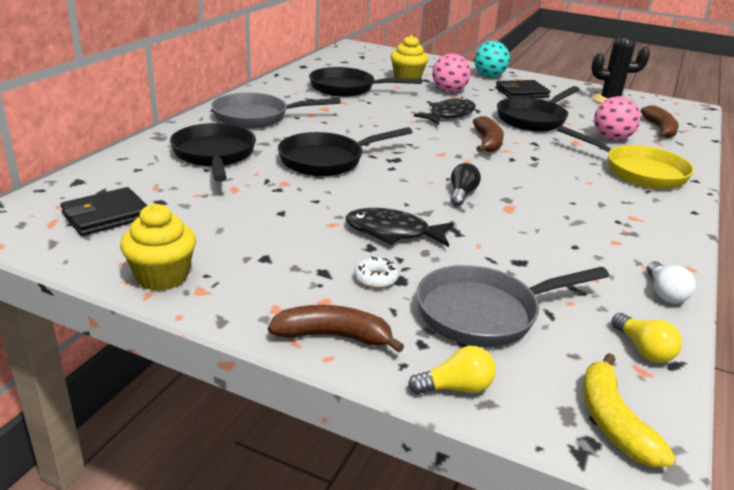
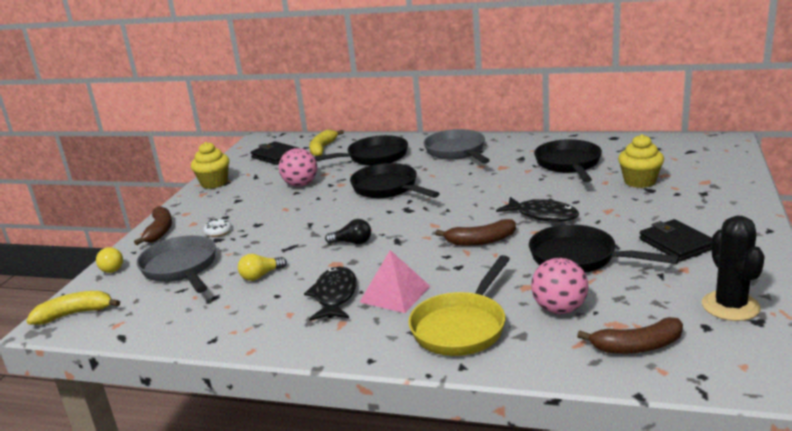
camera: 85 degrees right, 5 degrees down
black fish [346,208,454,247] -> black fish moved to [304,267,357,321]
pink ball [432,53,471,93] -> pink ball moved to [279,148,317,187]
turquoise ball [474,41,510,77] -> none
yellow light bulb [611,313,682,363] -> yellow light bulb moved to [238,254,287,281]
white light bulb [647,261,696,304] -> none
none -> yellow banana [309,130,344,156]
none -> pink pyramid [360,250,430,313]

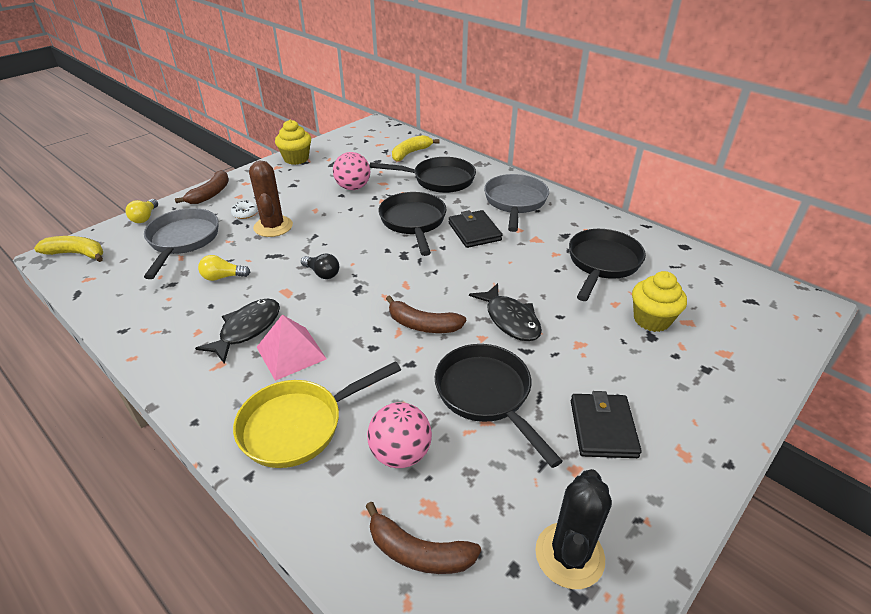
camera: 25 degrees right, 15 degrees up
black wallet [251,141,298,165] -> black wallet moved to [449,210,502,248]
none -> brown cactus [249,161,293,237]

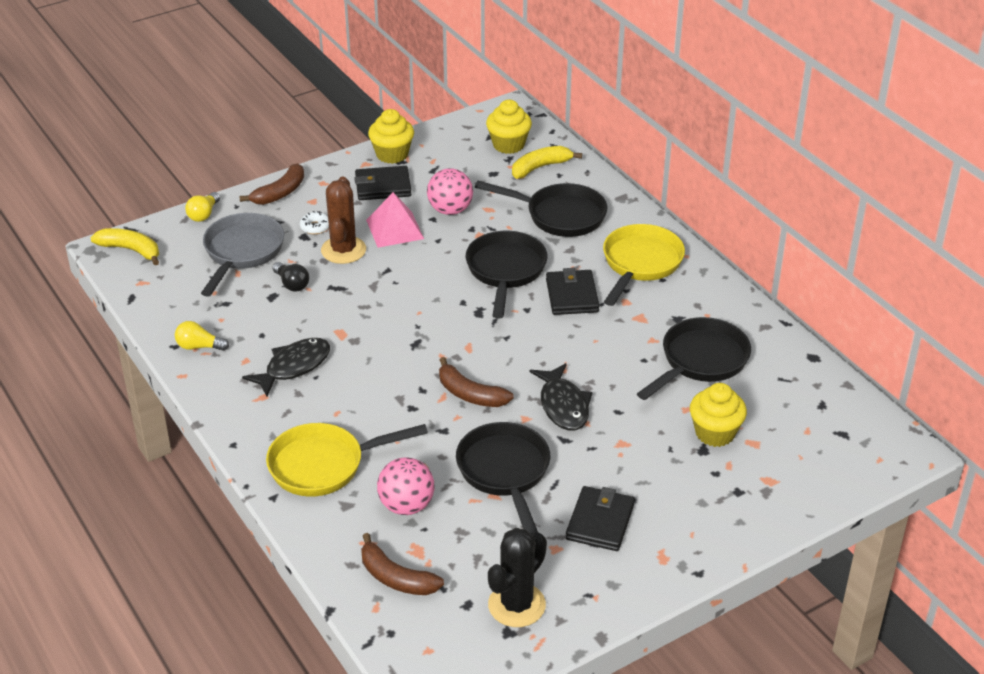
camera: 15 degrees right, 0 degrees up
yellow light bulb [198,255,250,281] -> yellow light bulb moved to [175,321,229,351]
pink pyramid [257,314,327,381] -> pink pyramid moved to [366,192,424,248]
black light bulb [301,253,339,279] -> black light bulb moved to [273,262,309,292]
grey pan [484,174,549,232] -> yellow pan [603,224,685,306]
none -> black wallet [354,166,411,200]
none -> yellow cupcake [486,100,532,154]

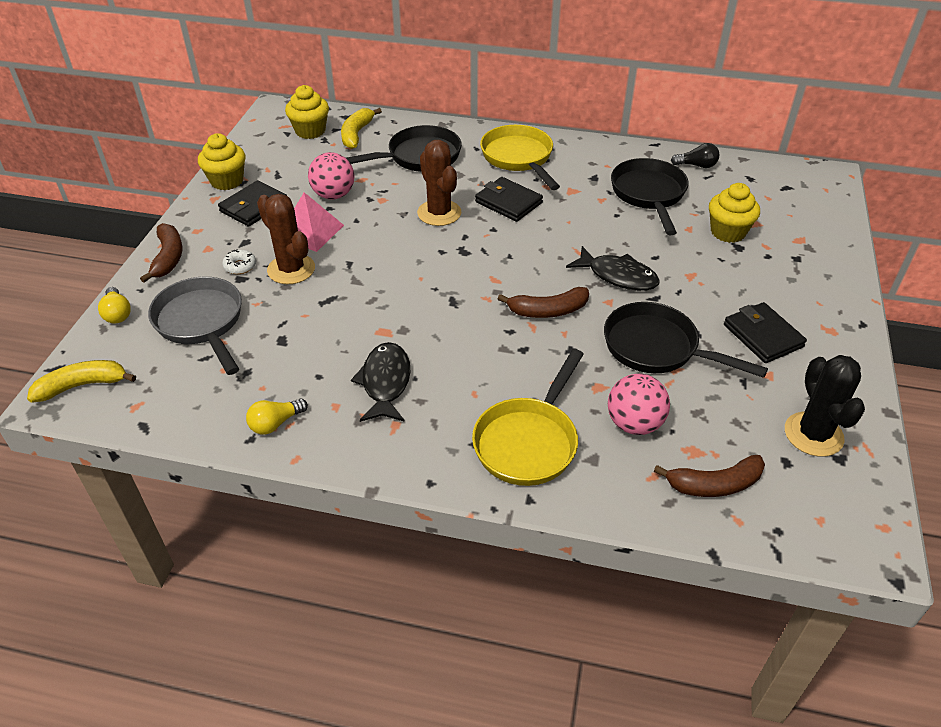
camera: 45 degrees left, 5 degrees up
black light bulb [273,262,309,292] -> black light bulb moved to [671,143,719,168]
black pan [466,231,548,319] -> brown cactus [417,140,462,226]

